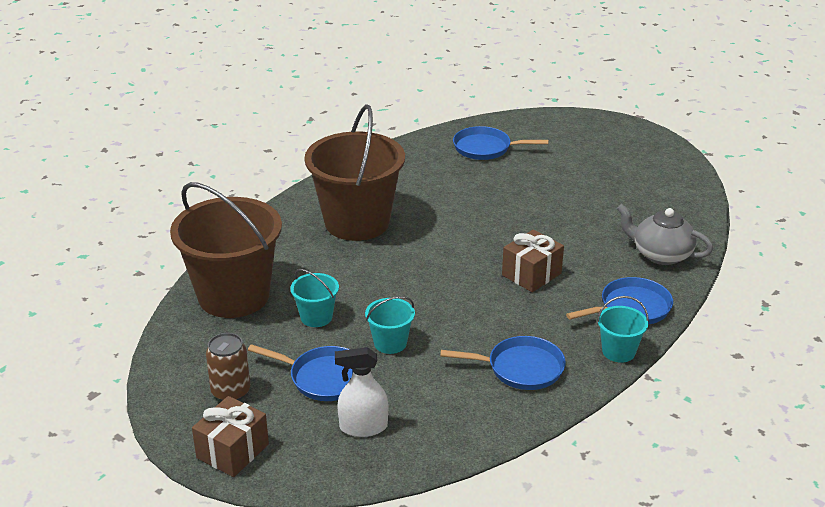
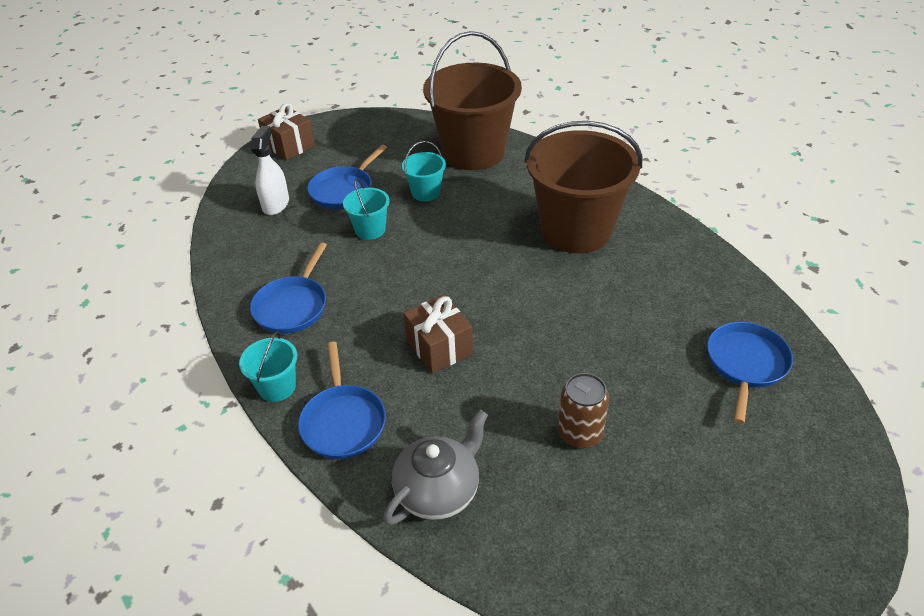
camera: 105 degrees right, 10 degrees up
brown can [206,333,250,401] -> brown can moved to [558,373,609,449]

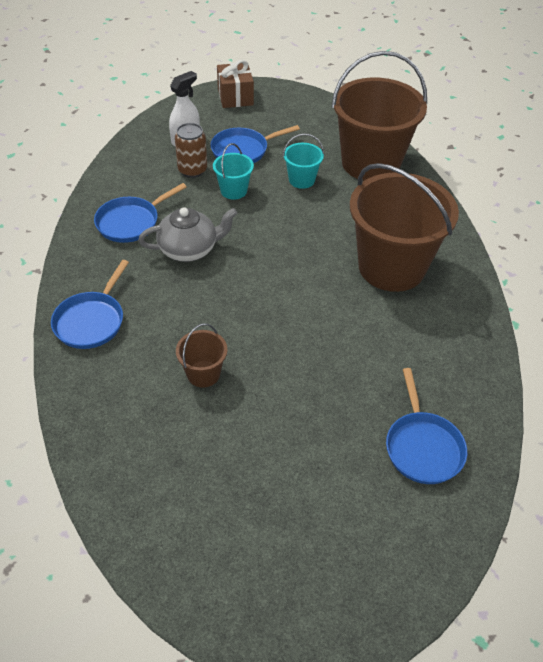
camera: 30 degrees right, 5 degrees up
turquoise bucket [239,331,297,402] -> none
grey teapot [383,410,488,525] -> grey teapot moved to [138,207,238,262]
brown gift [403,294,473,374] -> none
brown can [558,373,609,449] -> brown can moved to [175,123,207,178]
blue pan [707,322,793,424] -> blue pan turned 120 degrees clockwise [386,368,467,484]
none -> brown bucket [176,323,227,388]

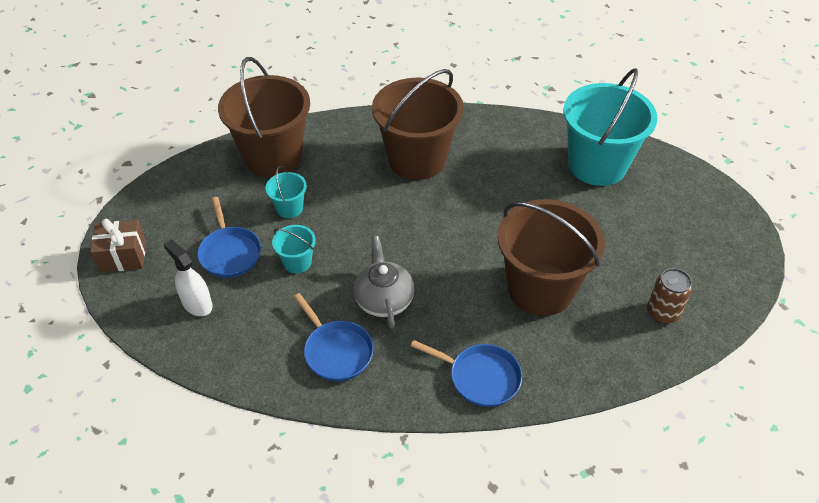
camera: 85 degrees left, 0 degrees up
brown can [175,123,207,178] -> brown can moved to [647,268,692,324]
brown bucket [176,323,227,388] -> brown bucket [497,199,605,316], size x2.29
blue pan [386,368,467,484] -> turquoise bucket [563,68,657,186]

